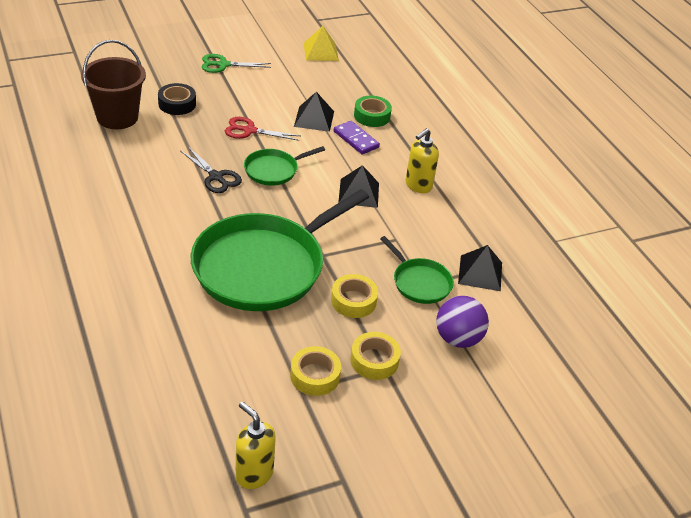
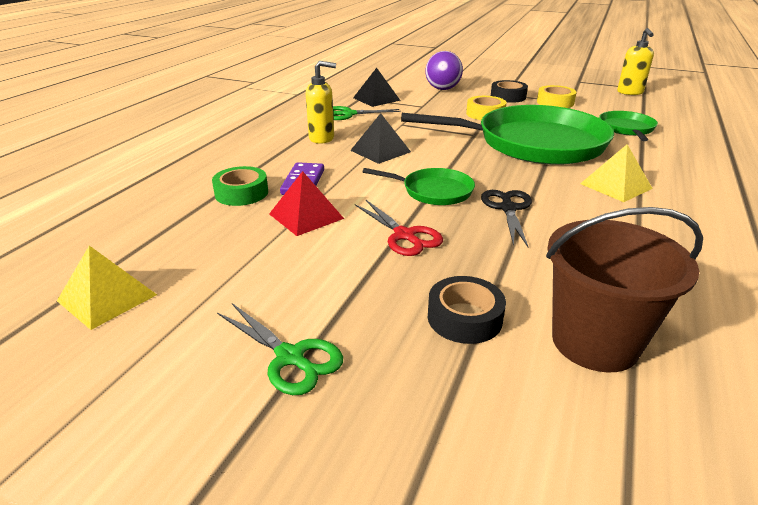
camera: 130 degrees left, 10 degrees down
black pyramid [294,92,334,132] -> red pyramid [269,171,344,236]
yellow tape [350,332,401,380] -> black tape [491,80,528,103]
green pan [380,236,454,304] -> green pan moved to [599,111,658,141]
none -> green scissors [333,106,401,120]
none -> yellow pyramid [580,144,653,202]

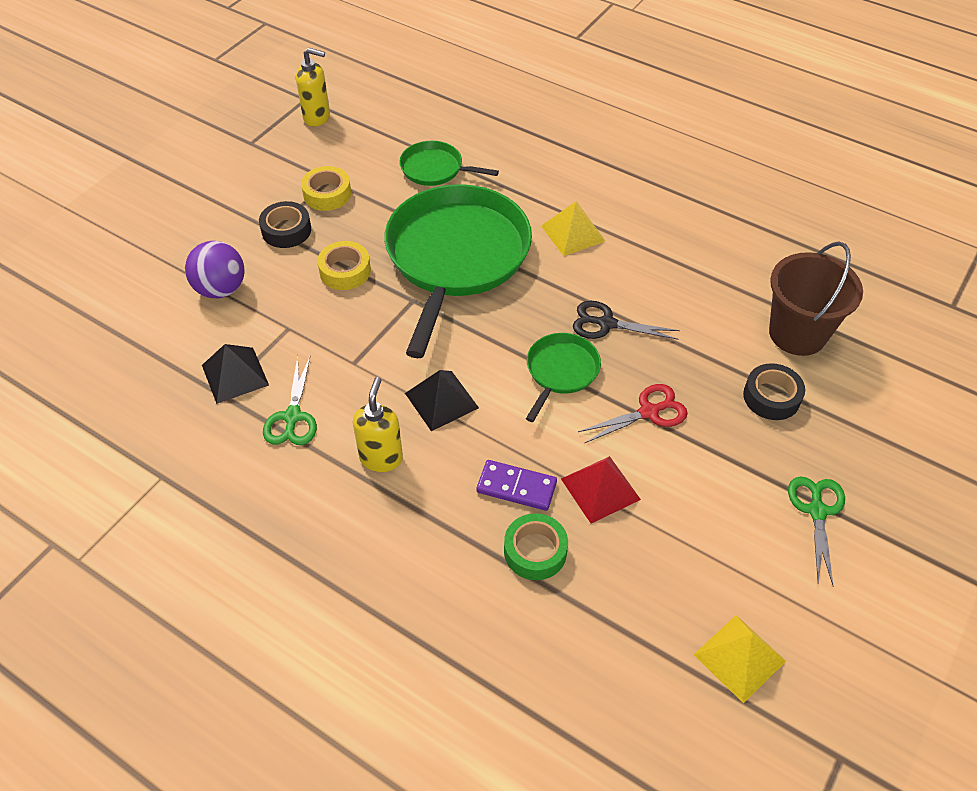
camera: 80 degrees left, 20 degrees up
green scissors [217,303,343,395] -> green scissors turned 45 degrees counterclockwise [788,476,845,585]

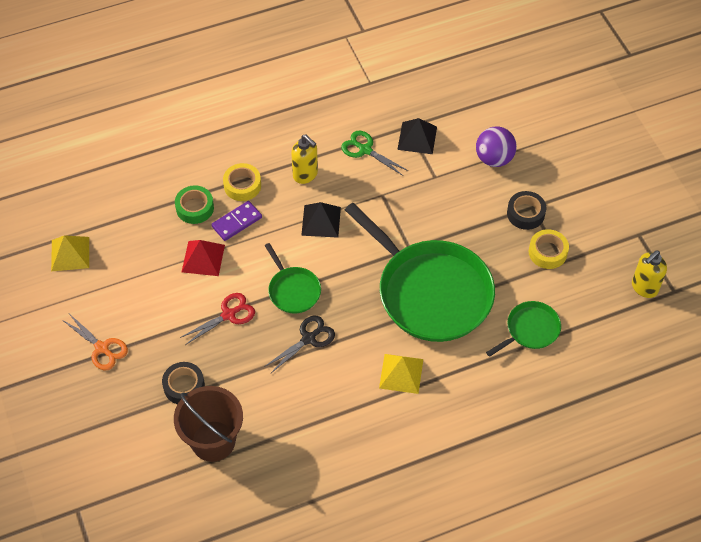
camera: 125 degrees right, 5 degrees up
yellow tape [317,241,371,290] -> yellow tape moved to [223,163,261,201]
red scissors [578,384,688,443] -> red scissors turned 135 degrees counterclockwise [180,293,255,345]
green scissors [788,476,845,585] -> orange scissors [61,315,128,370]

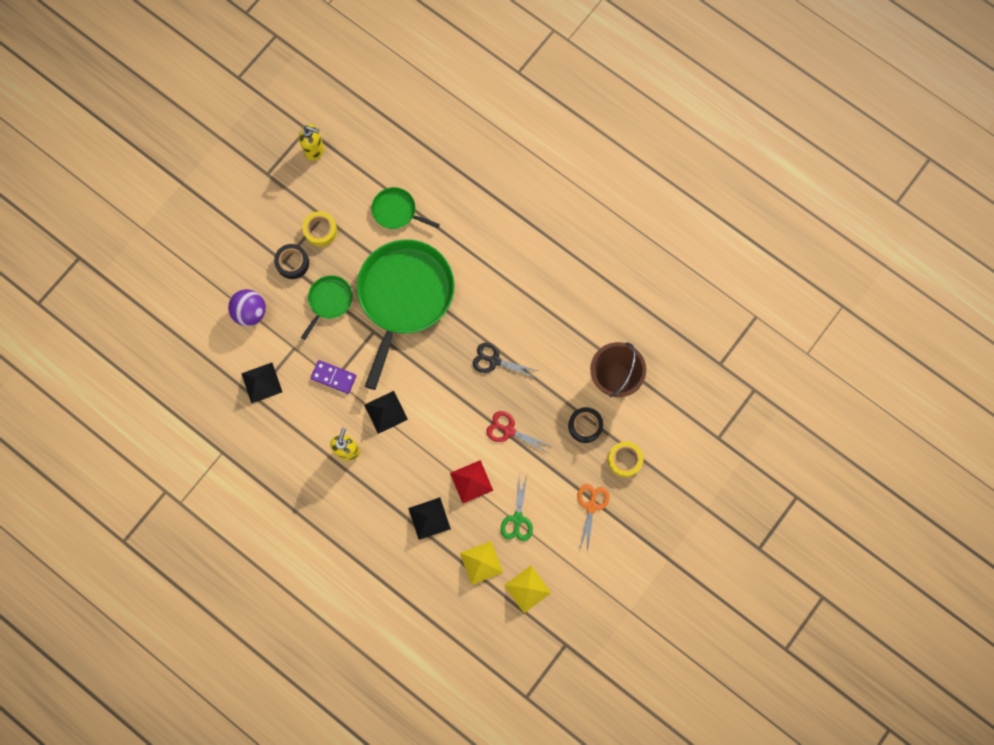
camera: 120 degrees left, 20 degrees up
green tape [175,185,214,224] -> black pyramid [408,497,451,540]
purple domino [211,201,262,241] -> purple domino moved to [311,360,356,394]
yellow tape [223,163,261,201] -> yellow tape moved to [608,441,643,477]
green pan [265,243,321,314] -> green pan moved to [301,275,353,340]
green scissors [341,130,409,176] -> green scissors moved to [501,475,533,541]
yellow pyramid [379,354,423,394] -> yellow pyramid moved to [460,541,503,585]

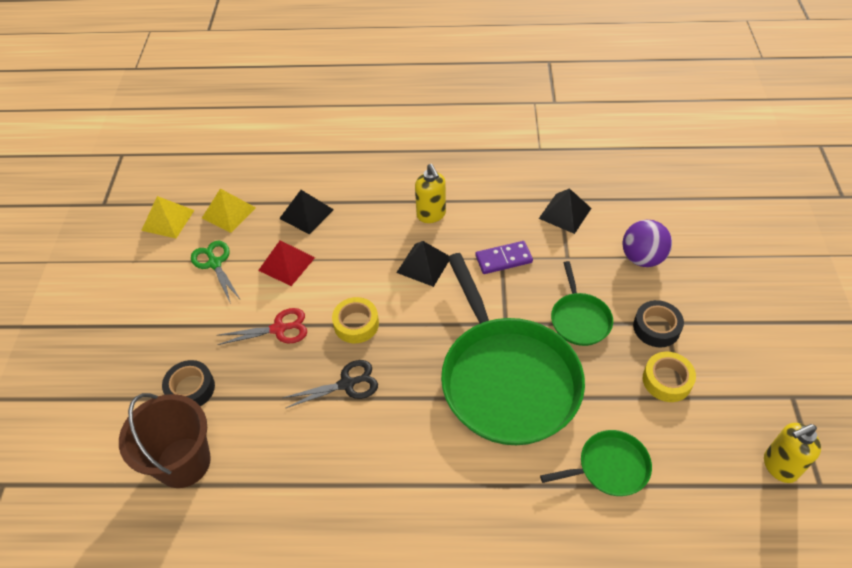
camera: 145 degrees right, 25 degrees down
orange scissors [577,484,609,552] -> none
yellow tape [608,441,643,477] -> yellow tape moved to [332,297,379,343]

